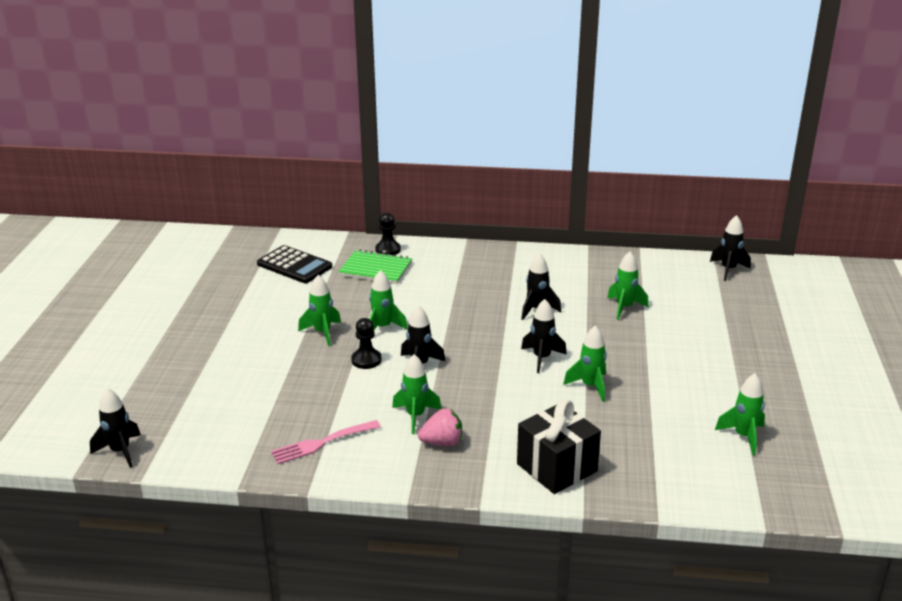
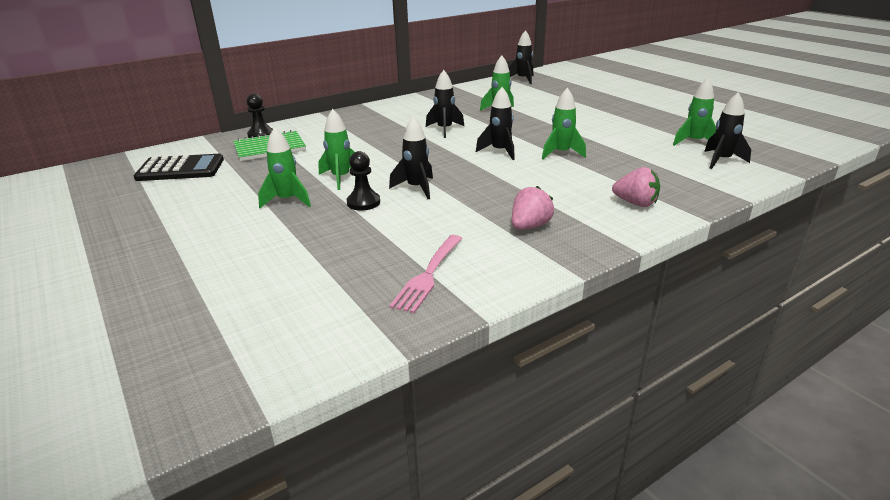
camera: 40 degrees left, 0 degrees up
black rocket [90,388,141,468] -> black rocket moved to [704,92,751,169]
green rocket [392,354,442,434] -> none
black gift [517,399,601,494] -> pink strawberry [612,167,660,207]

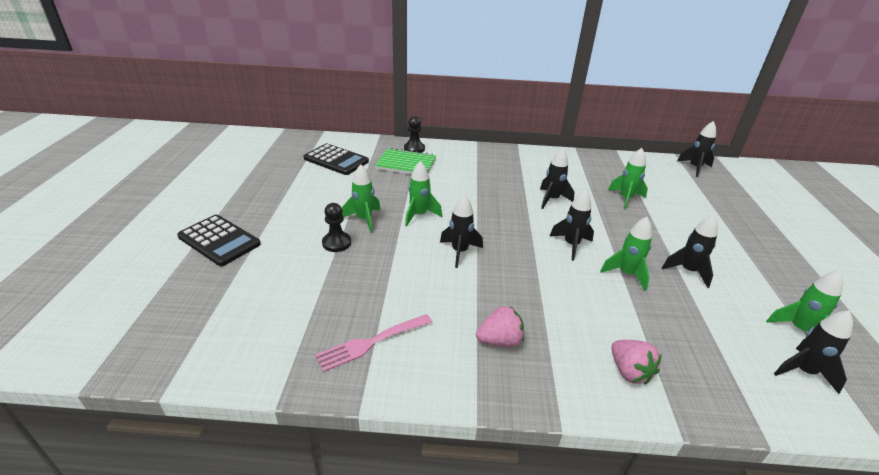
camera: 35 degrees right, 5 degrees up
black pawn [347,151,380,211] -> black pawn moved to [322,203,351,252]
none -> black calculator [177,215,261,266]
none -> black rocket [662,214,718,288]

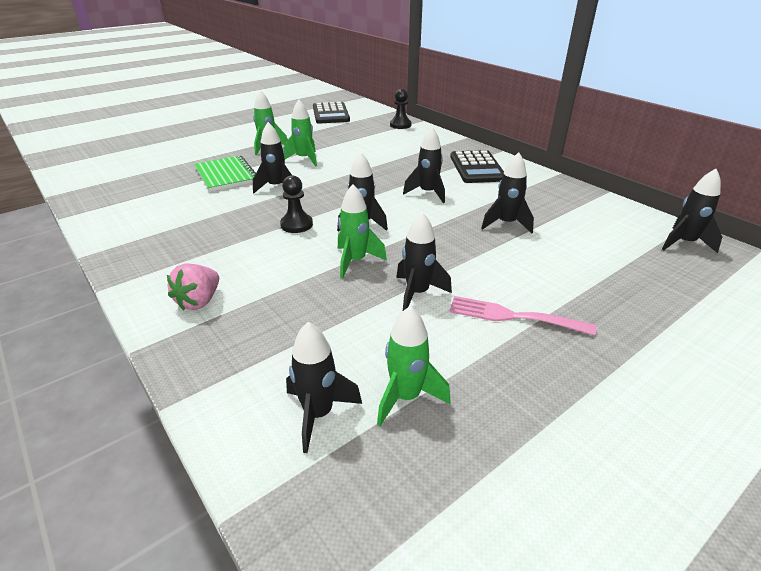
camera: 50 degrees right, 0 degrees up
black calculator [177,215,261,266] -> black calculator moved to [450,150,504,183]
pink fork [315,314,432,372] -> pink fork moved to [449,296,596,335]
black pawn [322,203,351,252] -> black pawn moved to [280,175,313,233]
green notebook [375,148,436,174] -> green notebook moved to [194,156,256,192]
pink strawberry [476,306,524,347] -> none
green rocket [608,148,648,209] -> black rocket [481,152,534,234]

